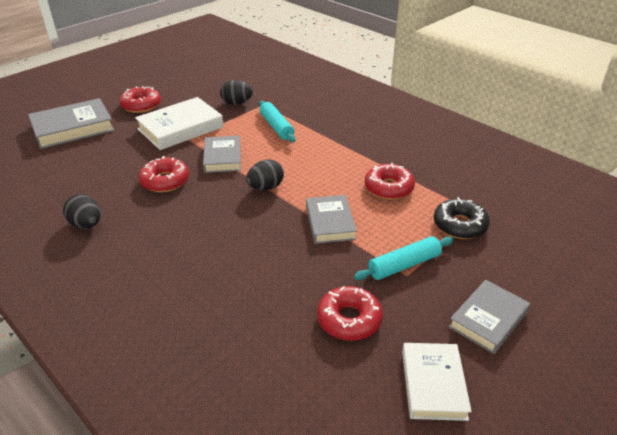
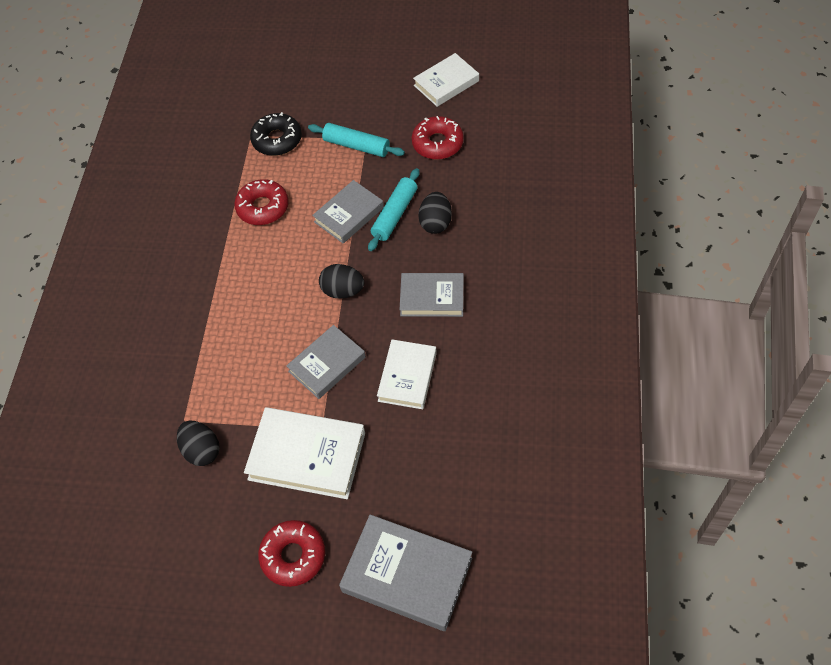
camera: 125 degrees left, 20 degrees up
black egg [63,194,101,229] -> black egg moved to [418,192,452,234]
red donut [139,156,189,192] -> white book [377,339,437,409]
turquoise rolling pin [259,101,296,142] -> turquoise rolling pin moved to [368,168,419,251]
grey book [449,280,530,354] -> grey book moved to [400,273,464,317]

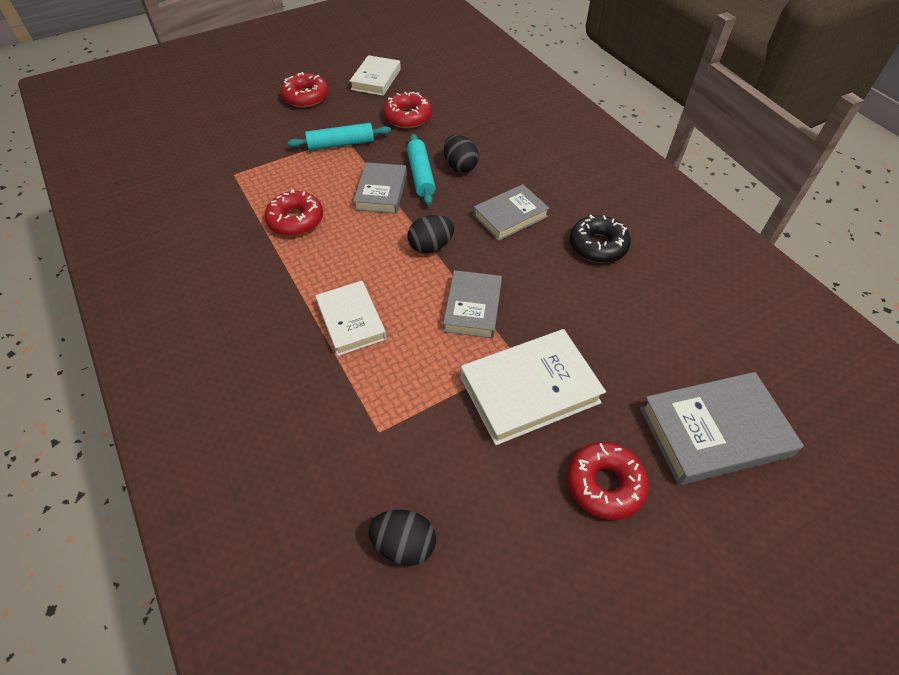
camera: 40 degrees left, 5 degrees down
black egg [177,421,220,466] -> black egg moved to [368,510,436,566]
black donut [250,112,302,156] -> black donut moved to [570,215,631,263]
white book [377,339,437,409] -> white book moved to [315,281,387,356]
none -> red donut [280,72,329,108]

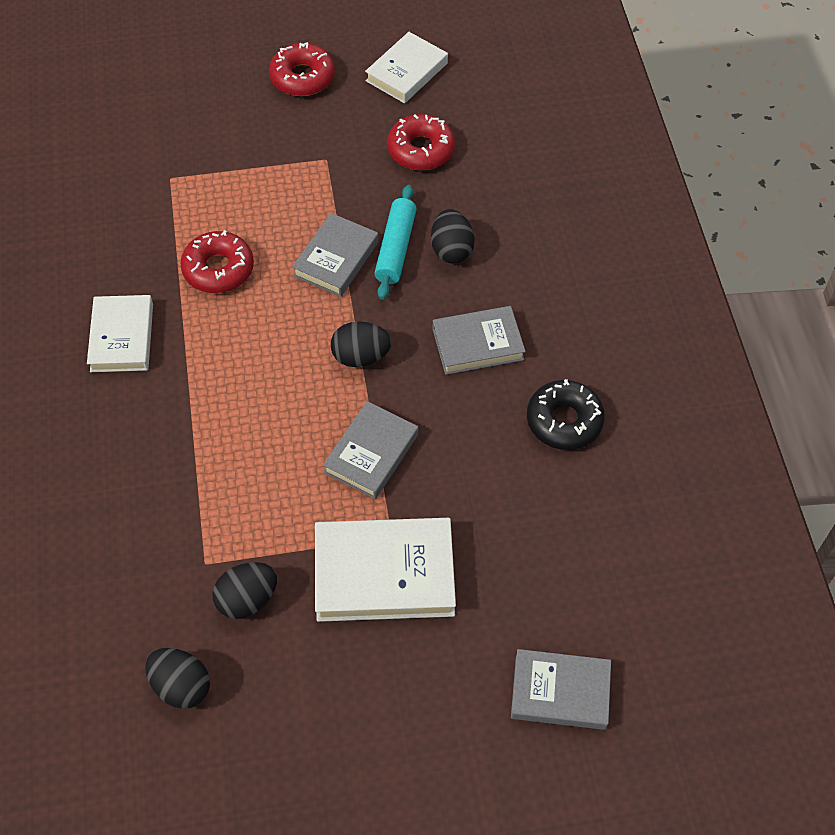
camera: 20 degrees right, 5 degrees up
turquoise rolling pin [288,123,391,151] -> none
white book [315,281,387,356] -> white book moved to [87,295,153,372]
red donut [567,442,649,520] -> none
grey book [640,372,804,485] -> grey book [511,649,611,730], size x0.66
none -> black egg [212,562,277,619]

